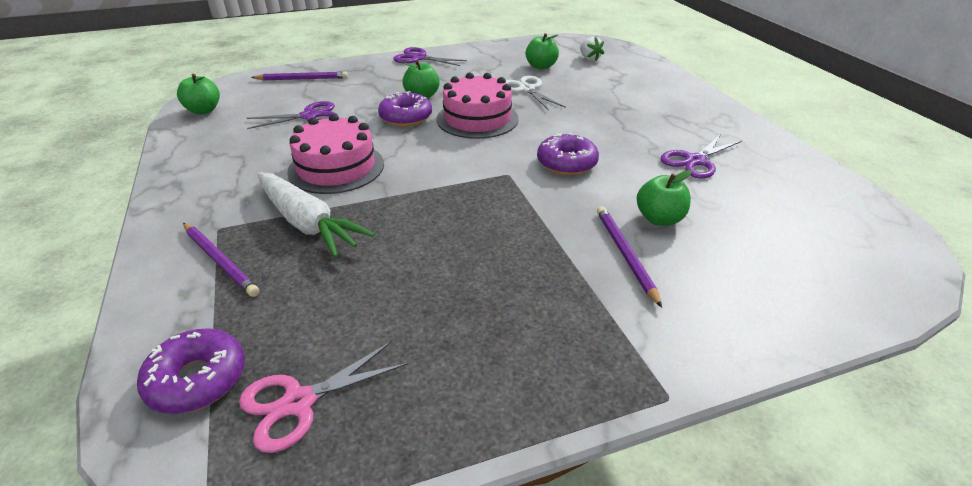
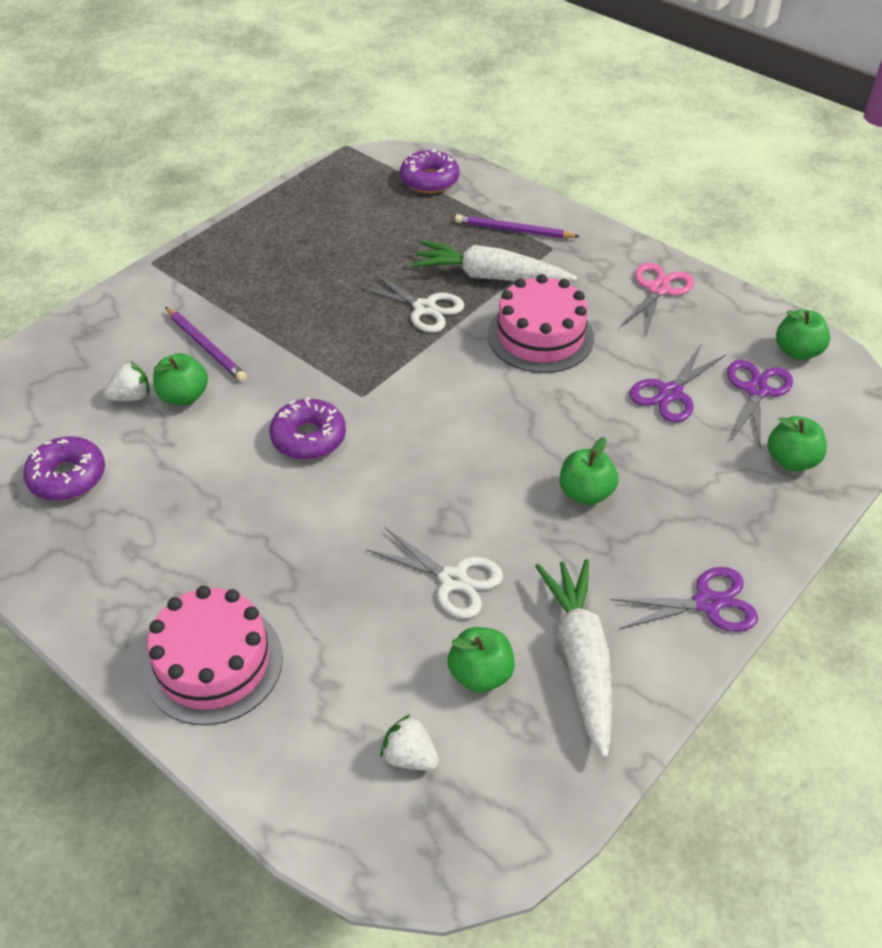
camera: 150 degrees right, 10 degrees up
pink scissors [239,341,408,453] -> pink scissors moved to [621,263,694,335]
purple pencil [251,72,348,80] -> green apple [767,416,827,471]
purple donut [378,91,432,126] -> purple donut moved to [23,436,105,501]
pink cake [437,73,519,139] -> pink cake moved to [144,586,283,725]
purple scissors [660,134,742,179] -> purple scissors moved to [727,360,793,449]
none -> white strawberry [104,362,149,401]
none -> white scissors [357,271,465,333]
none -> white carrot [535,559,612,758]

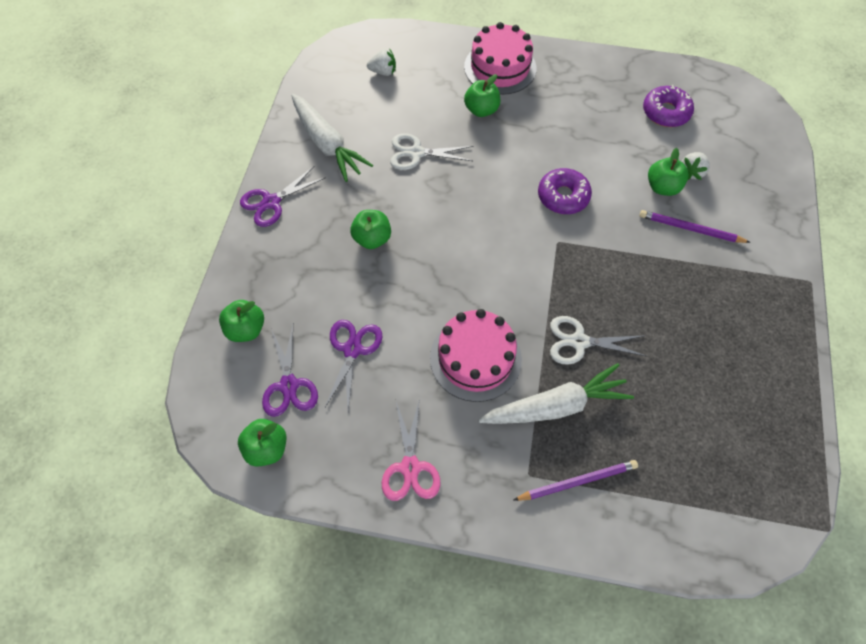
camera: 150 degrees right, 15 degrees up
purple donut [400,149,460,193] -> none
green apple [448,627,515,693] -> green apple moved to [464,74,500,117]

